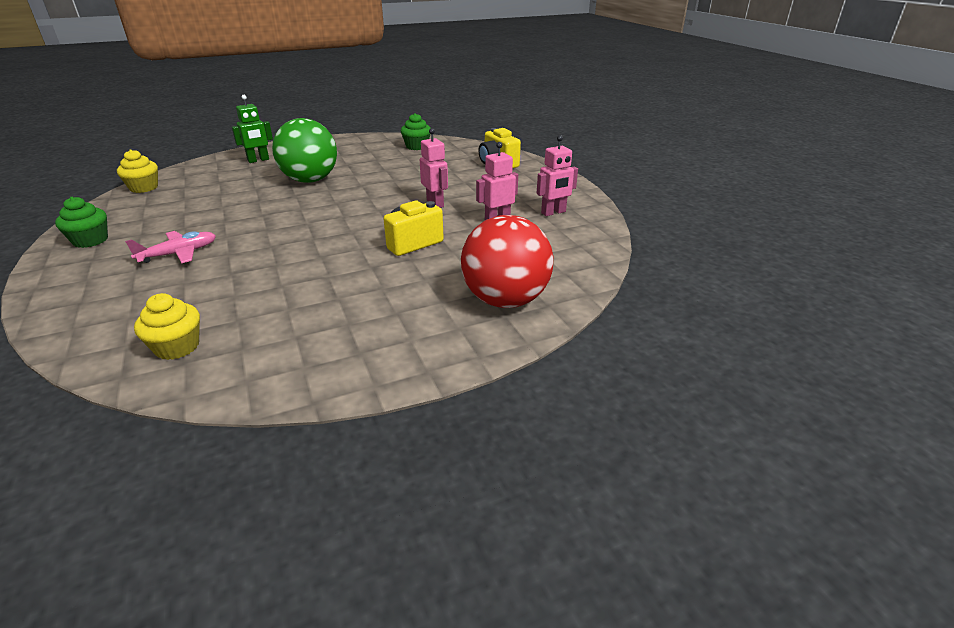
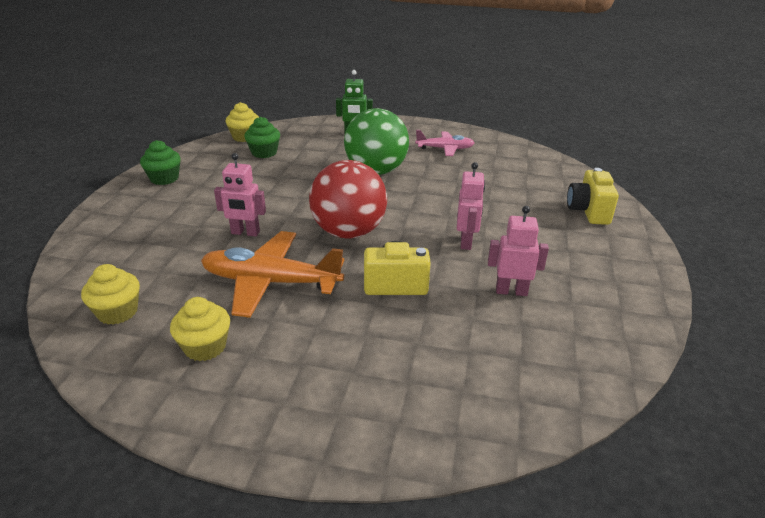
camera: 35 degrees right, 0 degrees up
pink plane [125,231,216,263] -> pink plane moved to [415,130,474,156]
green cupcake [401,113,431,150] -> green cupcake moved to [244,117,280,158]
red ball [461,215,553,308] -> red ball moved to [309,160,387,238]
pink robot [537,135,578,216] -> pink robot moved to [214,153,266,236]
none -> yellow cupcake [170,297,230,361]
none -> orange plane [201,231,344,318]

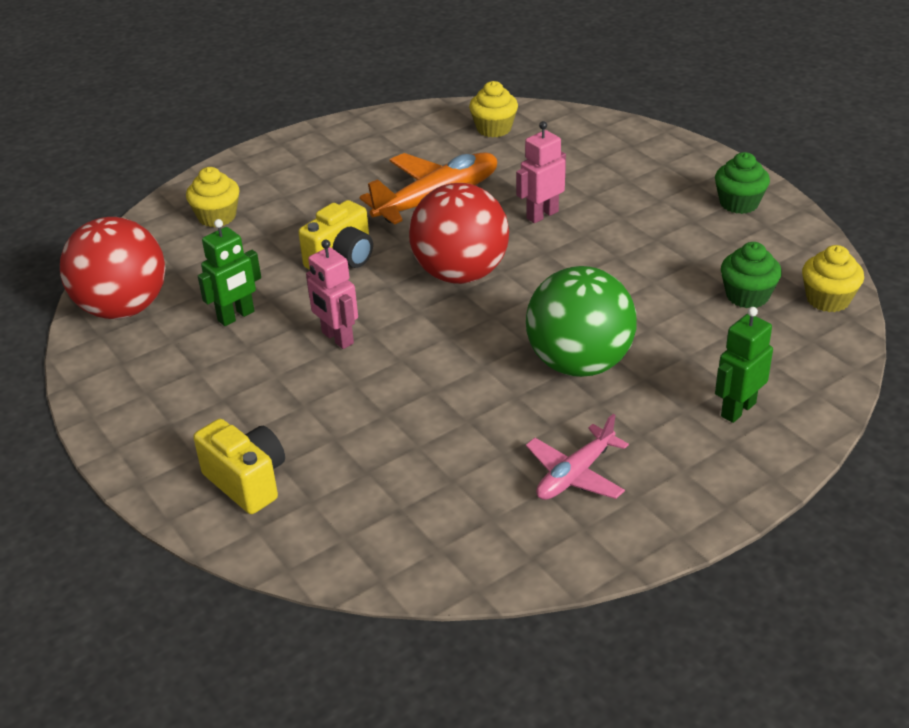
camera: 135 degrees right, 5 degrees up
yellow cupcake [170,297,230,361] -> yellow cupcake moved to [186,167,240,227]
pink robot [488,206,549,296] -> green robot [198,219,261,326]
none -> red ball [60,217,166,319]

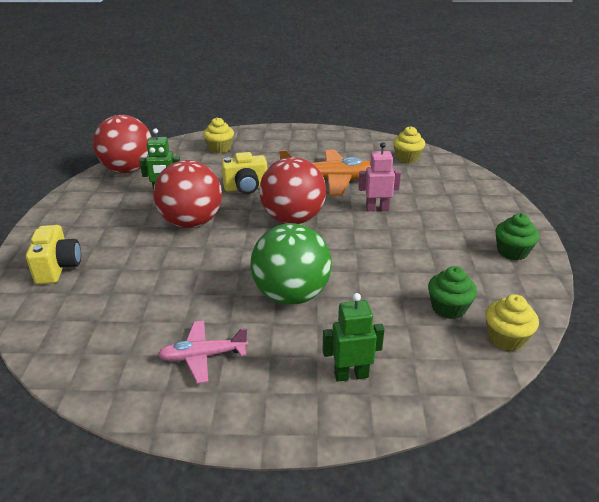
camera: 35 degrees right, 5 degrees down
pink robot [306,240,358,349] -> red ball [153,160,222,228]

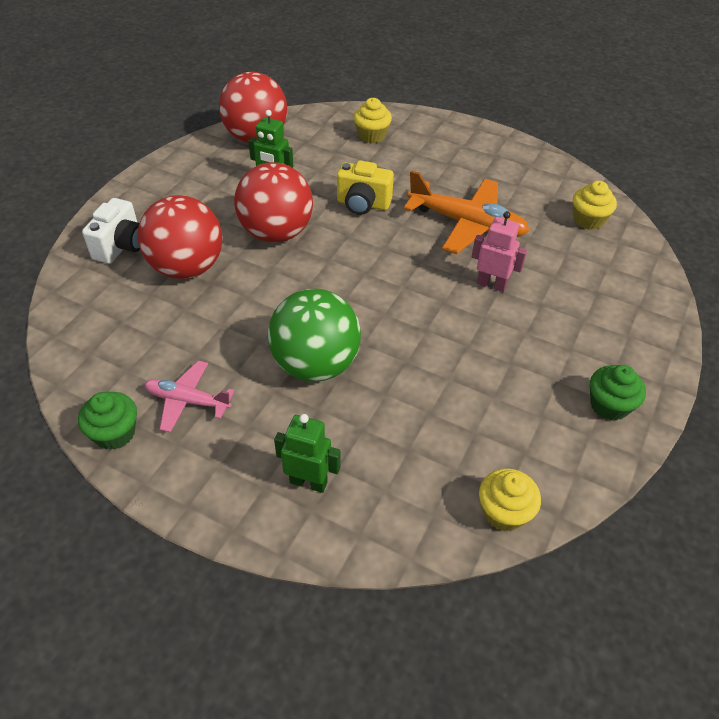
camera: 25 degrees right, 15 degrees up
yellow camera [26,225,81,284] -> white camera [82,198,140,264]
red ball [260,157,326,224] -> red ball moved to [138,195,223,279]
green cupcake [428,266,477,319] -> green cupcake moved to [78,392,137,450]

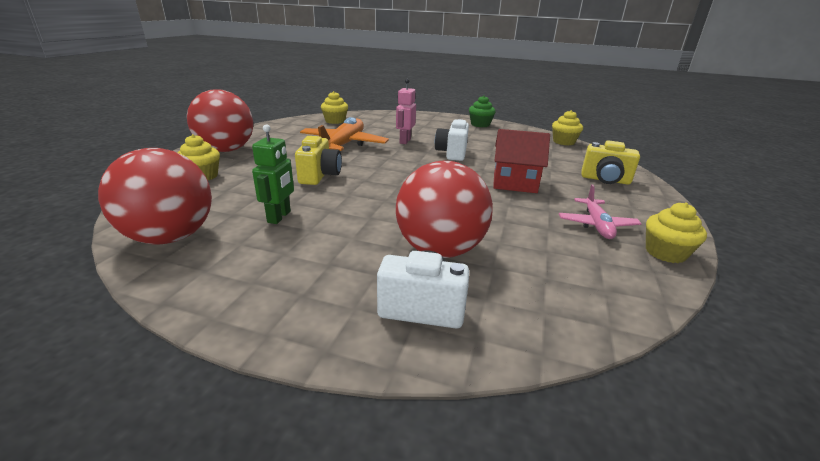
camera: 100 degrees left, 20 degrees down
green cupcake [78,392,137,450] -> yellow cupcake [646,202,707,263]
red ball [234,162,313,243] -> red ball moved to [187,89,253,152]
green ball [268,289,361,382] -> red house [493,129,550,193]
green robot [274,414,341,493] -> yellow camera [581,140,640,185]
none -> white camera [435,119,469,161]

